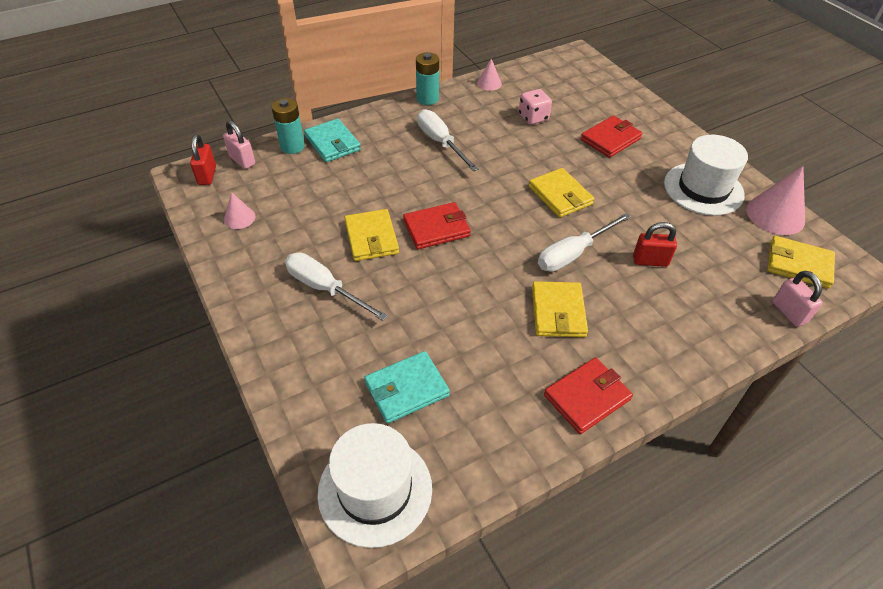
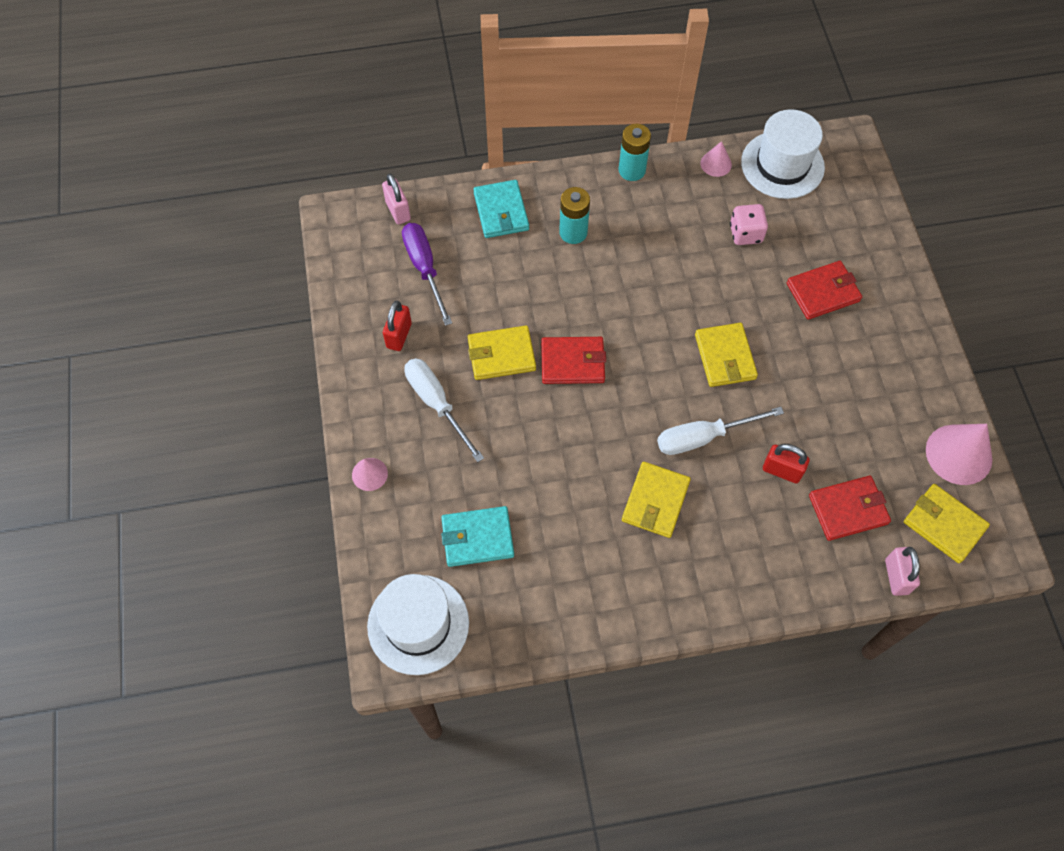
camera: 20 degrees right, 15 degrees up
red padlock [190,134,216,185] -> red padlock moved to [383,301,412,351]
pink cone [224,192,255,229] -> pink cone moved to [352,458,388,491]
turquoise battery [271,98,305,154] -> turquoise battery moved to [559,187,590,244]
yellow wallet [344,209,399,261] -> yellow wallet turned 75 degrees clockwise [468,326,536,380]
white screwdriver [417,109,479,172] -> none
red wallet [544,357,633,434] -> red wallet moved to [809,475,891,541]
white hat [664,135,748,216] -> white hat moved to [741,109,825,199]
none -> purple screwdriver [402,223,452,326]

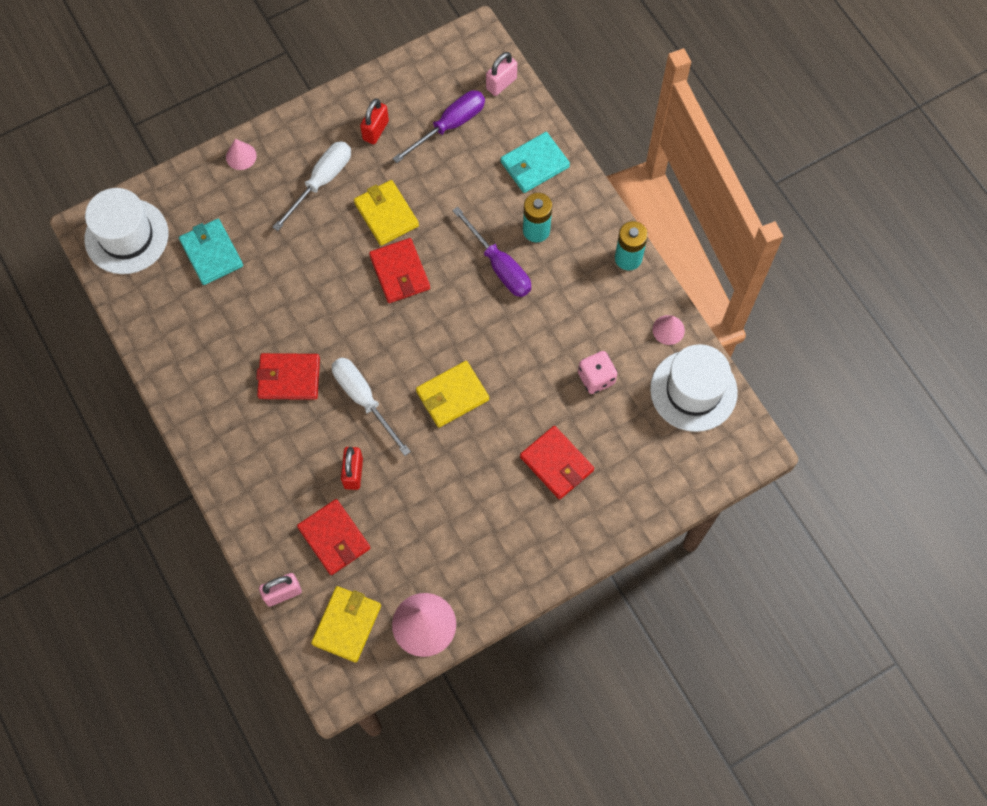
camera: 70 degrees right, 5 degrees up
red padlock [383,301,412,351] -> red padlock turned 60 degrees counterclockwise [360,98,389,144]
yellow wallet [622,462,691,538] -> red wallet [256,353,320,400]
none -> purple screwdriver [452,207,531,297]

